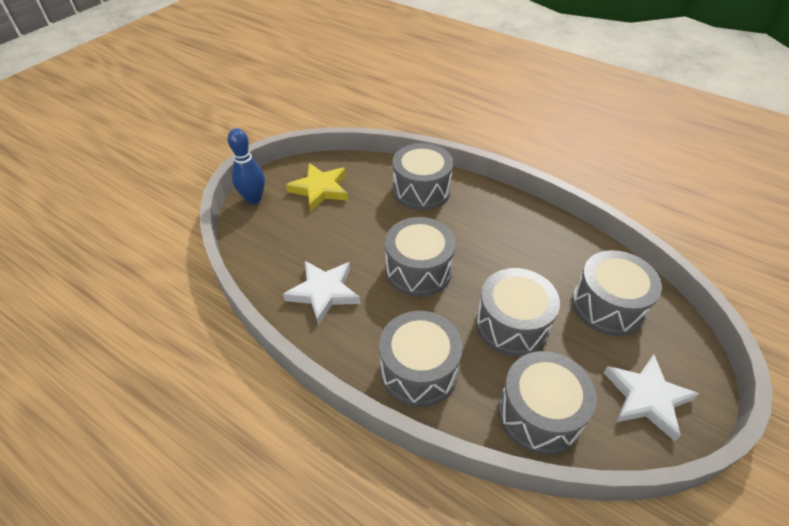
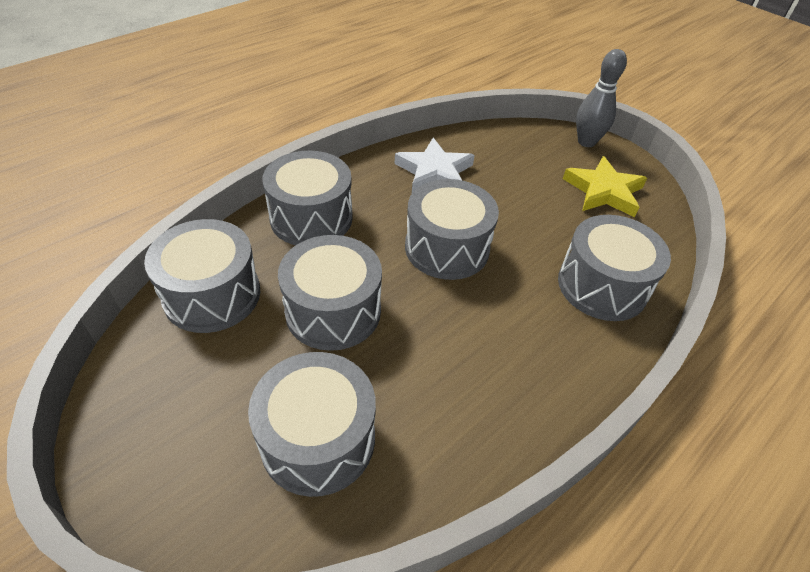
camera: 100 degrees right, 0 degrees up
blue bowling pin [228,128,265,204] -> grey bowling pin [576,49,627,147]
white star [604,354,699,441] -> none

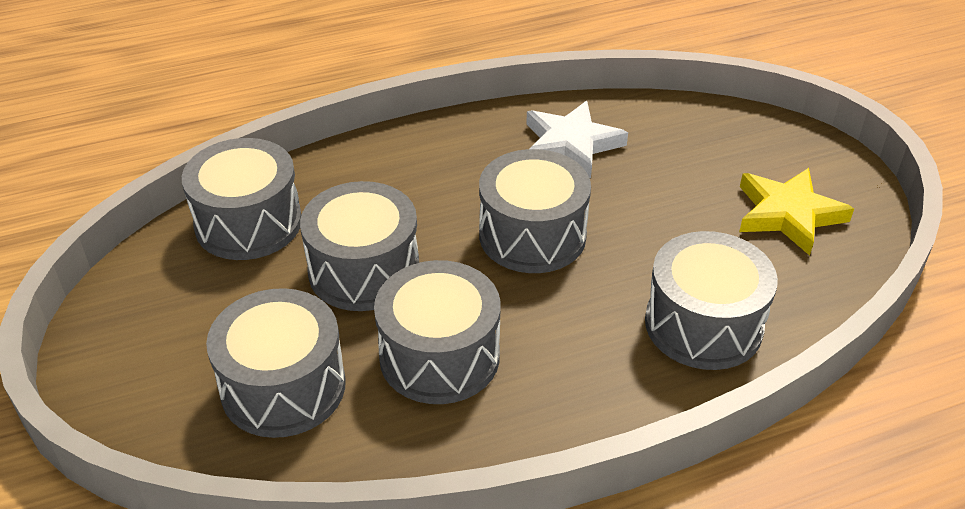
camera: 25 degrees right, 5 degrees down
grey drum [262,151,353,245] -> grey drum moved to [374,260,501,404]
grey bowling pin [576,49,627,147] -> none

